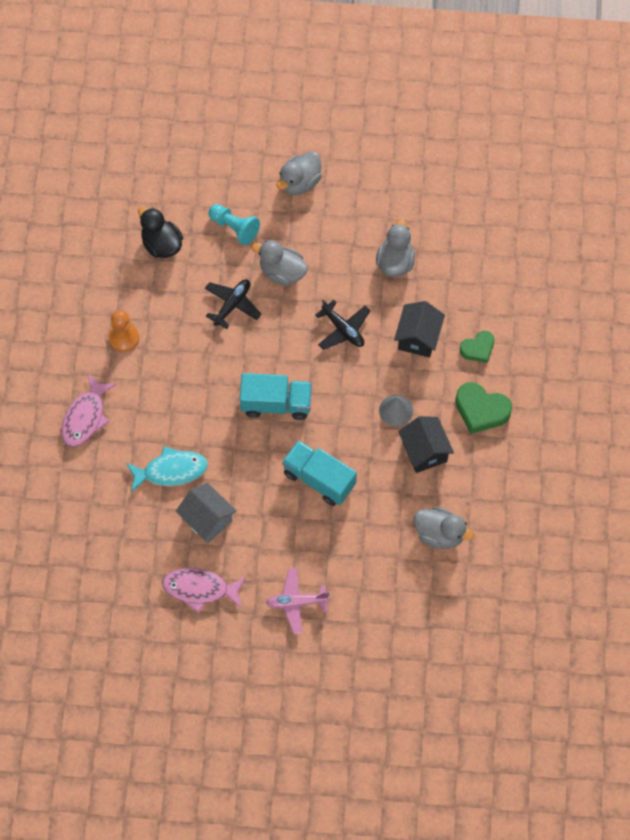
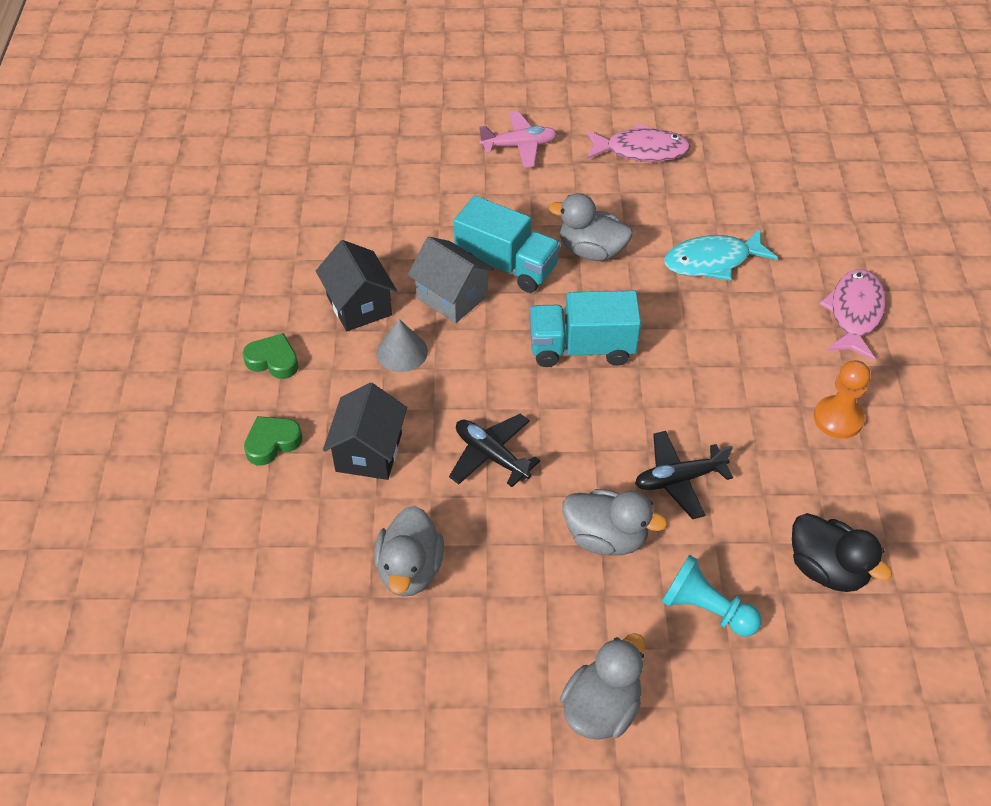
camera: 175 degrees right, 15 degrees down
grey house [176,483,236,544] -> grey house moved to [408,237,494,323]
black plane [205,279,262,329] -> black plane turned 45 degrees clockwise [635,431,733,519]
grey duck [414,507,474,549] -> grey duck moved to [549,193,633,261]
green heart [455,382,512,434] -> green heart [243,333,299,379], size x0.64

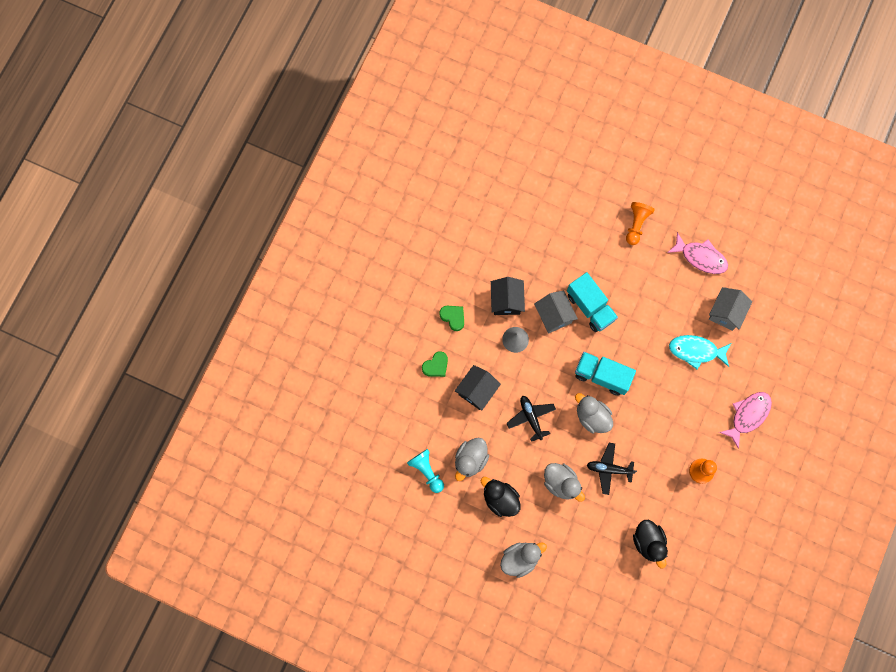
camera: 25 degrees right, 25 degrees up
green heart [244,416,303,465] -> green heart turned 150 degrees clockwise [422,351,448,377]
pink plane [479,111,557,168] -> orange pawn [626,202,655,245]
grey duck [549,193,633,261] -> grey duck moved to [575,393,613,433]
turquoise pawn [662,555,762,637] -> turquoise pawn moved to [407,449,444,493]
none -> black duck [481,477,520,517]
none -> grey house [709,287,752,331]

